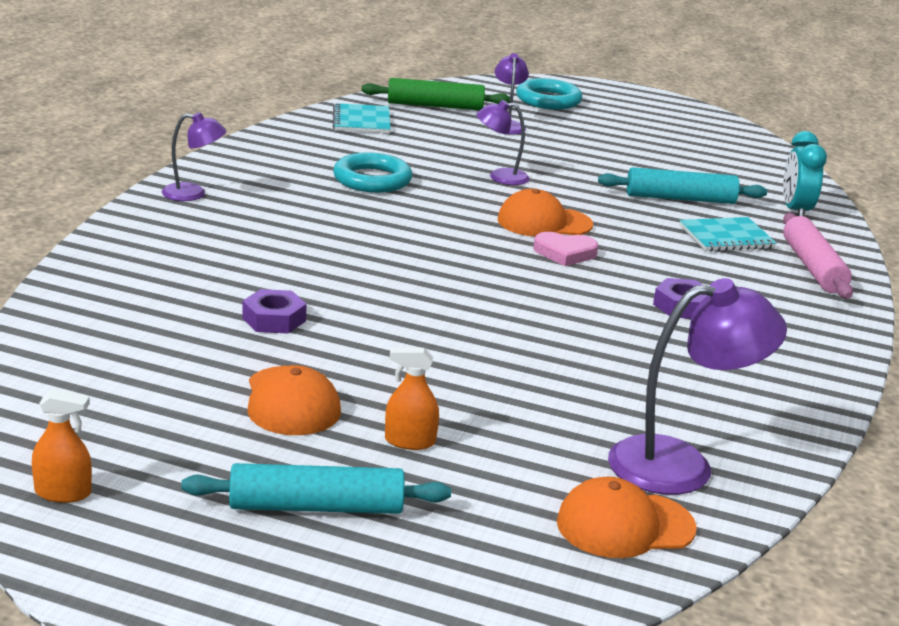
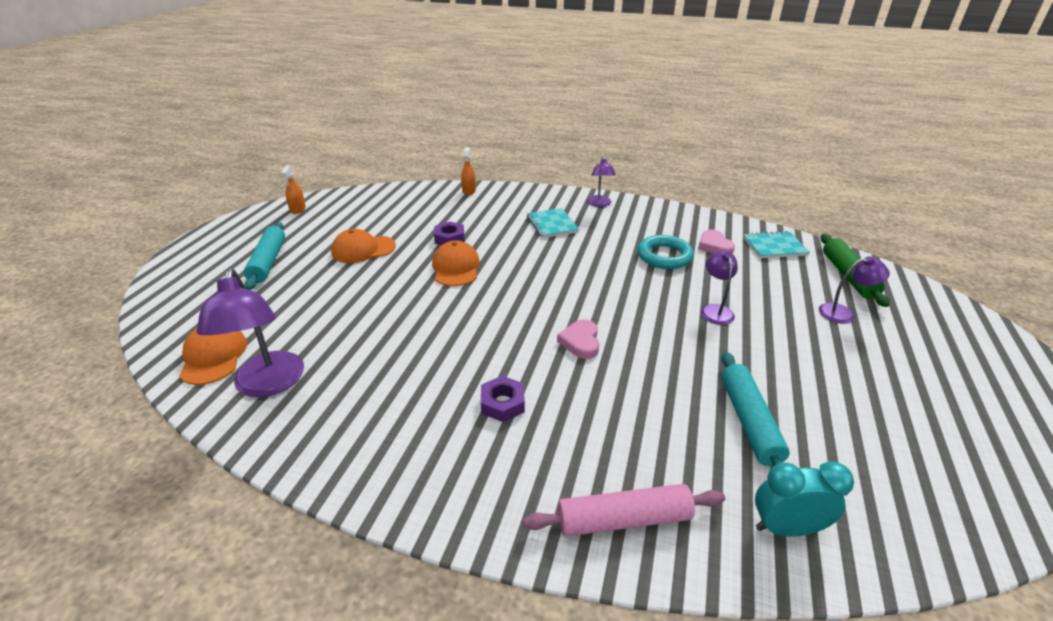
camera: 90 degrees right, 10 degrees up
orange spray bottle [385,348,439,450] -> orange spray bottle moved to [461,147,476,195]
orange cap [497,189,593,237] -> orange cap moved to [432,240,480,286]
turquoise ring [516,78,582,110] -> none
turquoise notebook [679,217,777,252] -> turquoise notebook moved to [527,208,579,238]
none -> pink heart [698,230,735,254]

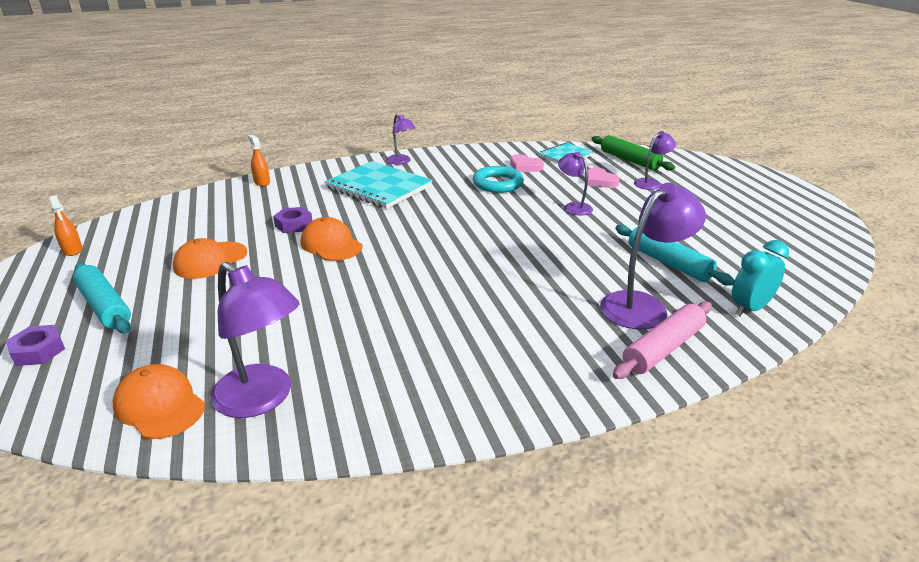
camera: 35 degrees left, 5 degrees down
purple nut [481,376,525,422] -> purple nut moved to [6,325,65,366]
turquoise notebook [527,208,579,238] -> turquoise notebook [324,161,432,209], size x1.72
pink heart [557,319,599,359] -> pink heart moved to [587,167,620,188]
none -> purple lamp [600,182,706,329]

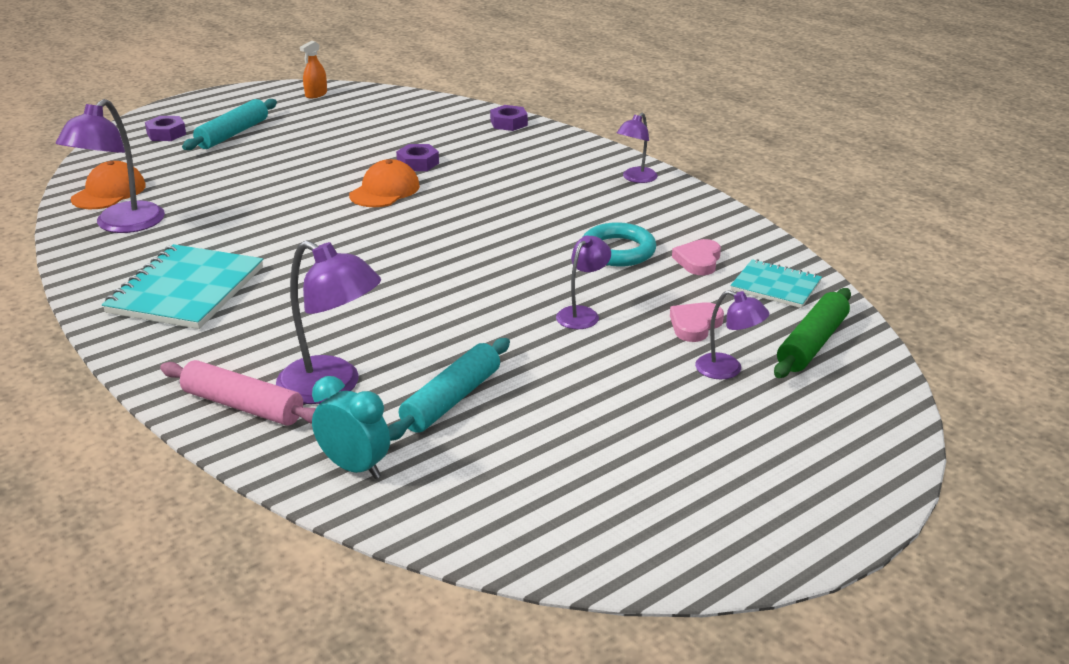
camera: 70 degrees right, 0 degrees up
orange cap [173,238,247,279] -> none
orange spray bottle [248,135,270,186] -> purple nut [490,105,528,131]
turquoise notebook [324,161,432,209] -> turquoise notebook moved to [102,244,263,329]

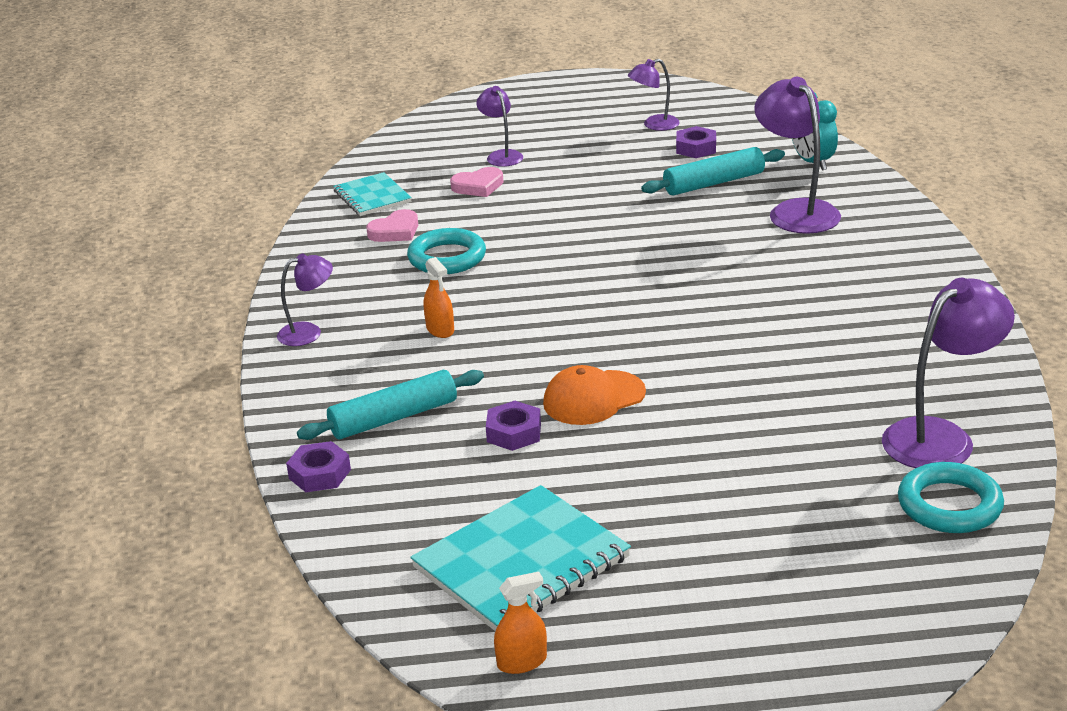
camera: 145 degrees left, 0 degrees up
orange cap [71,161,146,209] -> turquoise ring [898,462,1004,533]
turquoise notebook [102,244,263,329] -> turquoise notebook moved to [410,485,631,631]
purple nut [145,116,186,141] -> purple nut moved to [676,126,716,158]
pink rolling pin [160,360,316,426] -> none
turquoise rolling pin [182,99,277,150] -> turquoise rolling pin moved to [297,370,484,440]
purple lamp [556,235,611,329] -> purple lamp moved to [628,59,680,131]
green rolling pin [774,288,851,378] -> none
none -> orange spray bottle [423,257,454,338]

